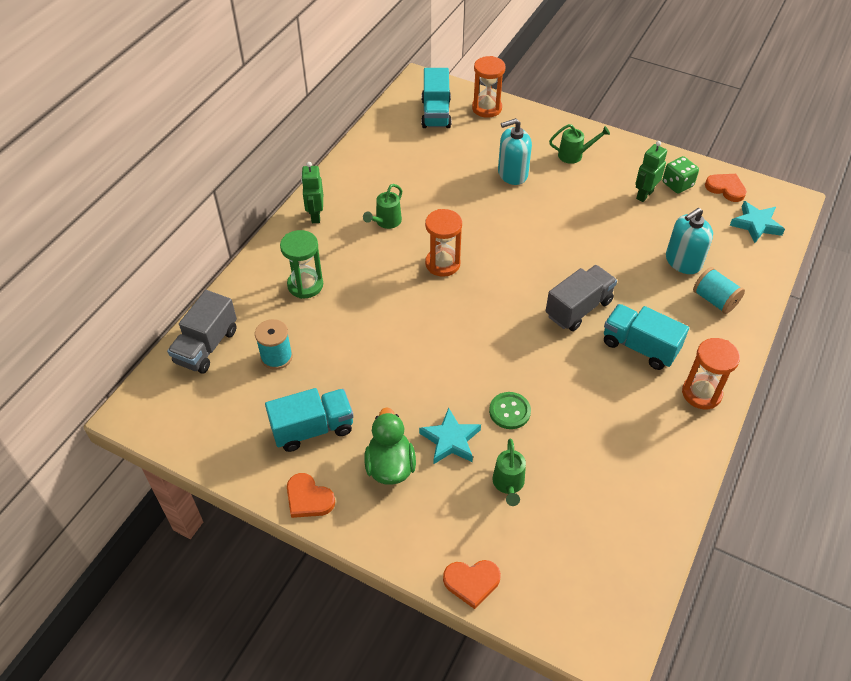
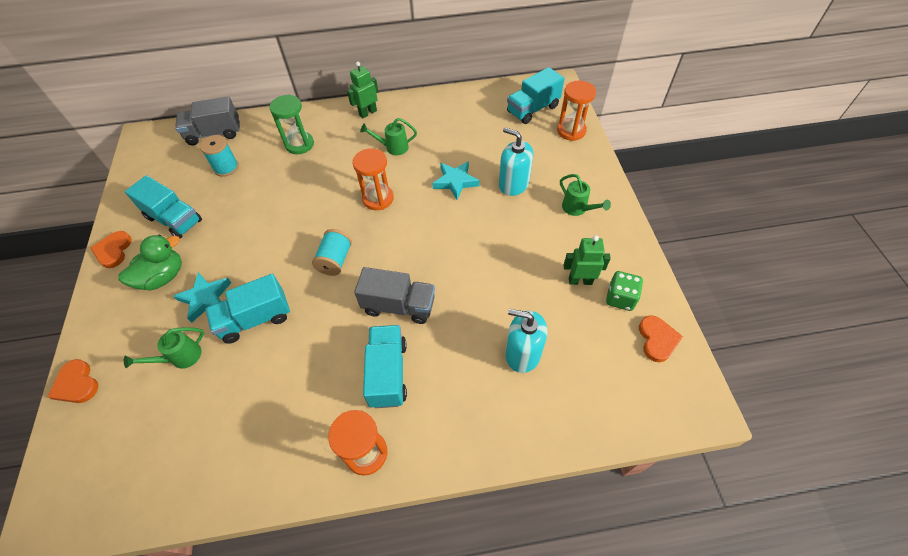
camera: 55 degrees right, 5 degrees up
green button [489,392,531,429] -> turquoise truck [205,274,290,344]
turquoise spool [693,267,745,314] -> turquoise spool moved to [312,229,352,276]
turquoise star [730,201,785,243] -> turquoise star moved to [432,161,480,200]

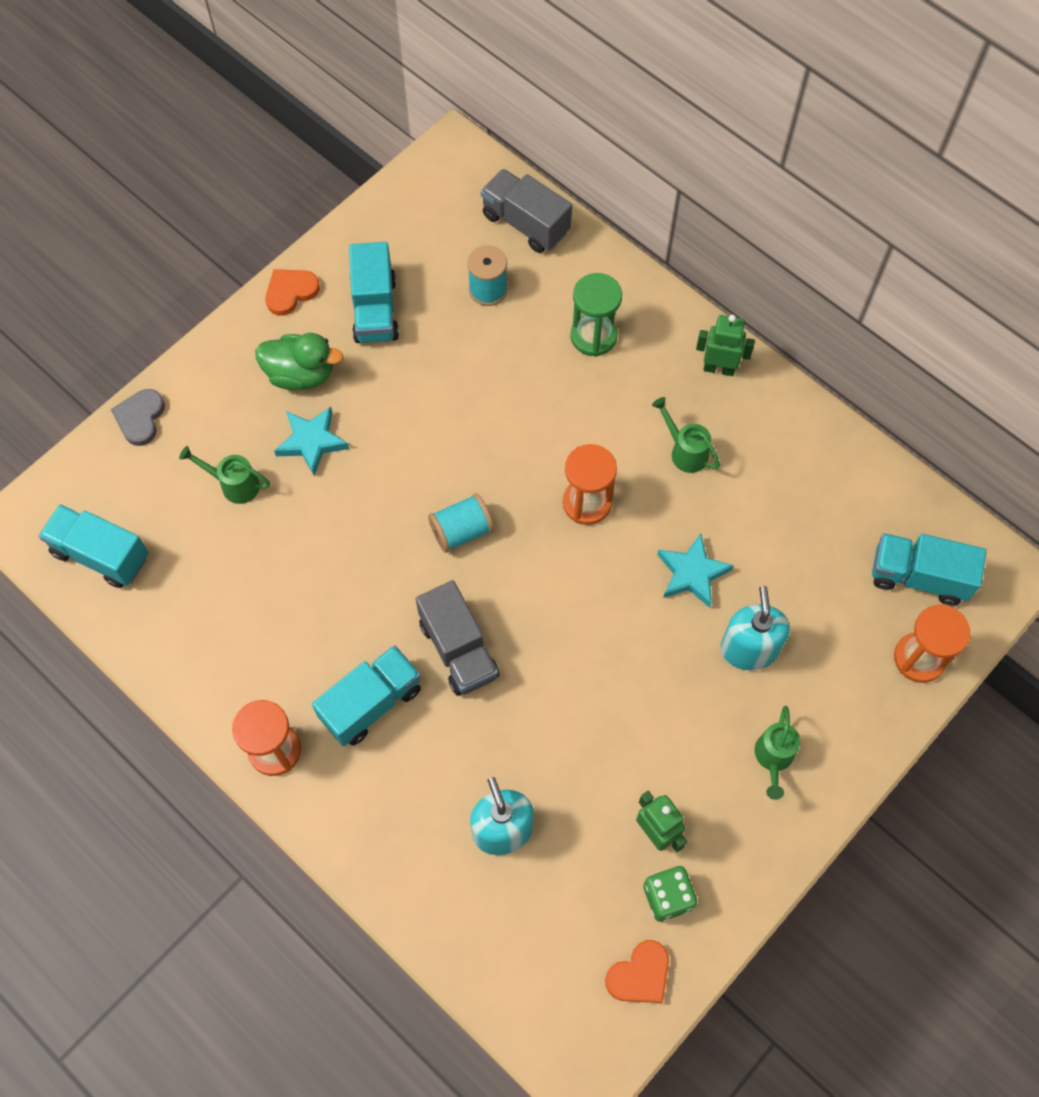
camera: 50 degrees right, 10 degrees up
orange heart [48,359,98,403] -> grey heart [111,389,165,446]
turquoise truck [205,274,290,344] -> turquoise truck moved to [38,504,149,588]

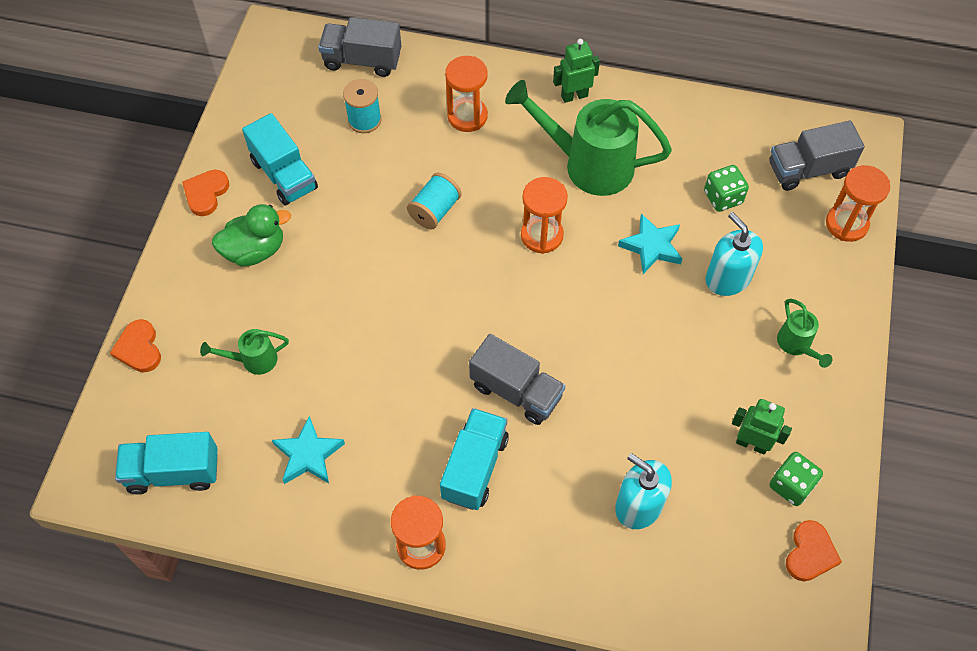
camera: 30 degrees left, 5 degrees down
grey heart [111,389,165,446] -> orange heart [110,319,161,372]
turquoise star [274,407,349,476] -> turquoise star moved to [272,416,345,484]
turquoise spool [428,493,494,553] -> turquoise spool moved to [407,173,462,229]
green hourglass [571,273,622,357] -> orange hourglass [445,56,488,132]
green watering can [652,397,720,473] -> green watering can [505,80,672,196], size x2.14
turquoise truck [872,533,986,605] -> grey truck [769,121,865,191]
none -> green dice [704,165,749,212]

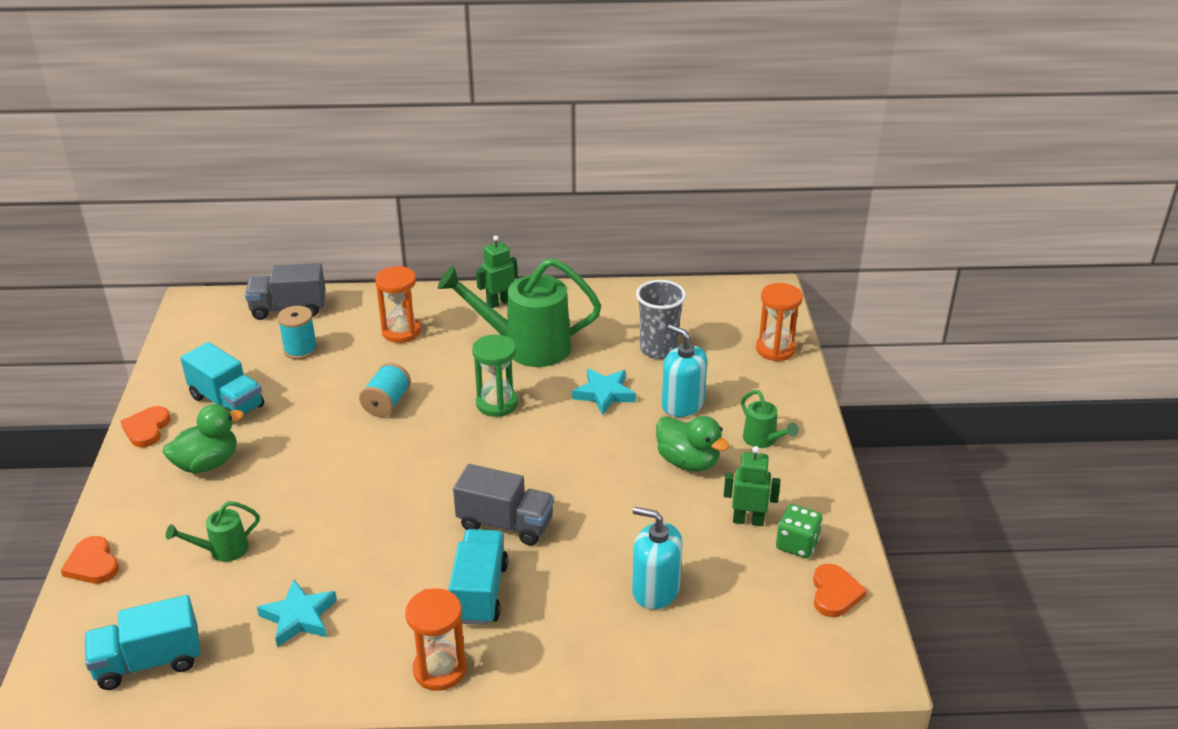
camera: 15 degrees left, 25 degrees down
orange hourglass [521,177,568,254] -> green hourglass [472,334,518,417]
green dice [704,165,749,212] -> grey cup [636,280,686,359]
grey truck [769,121,865,191] -> none
none -> green duck [656,416,730,472]

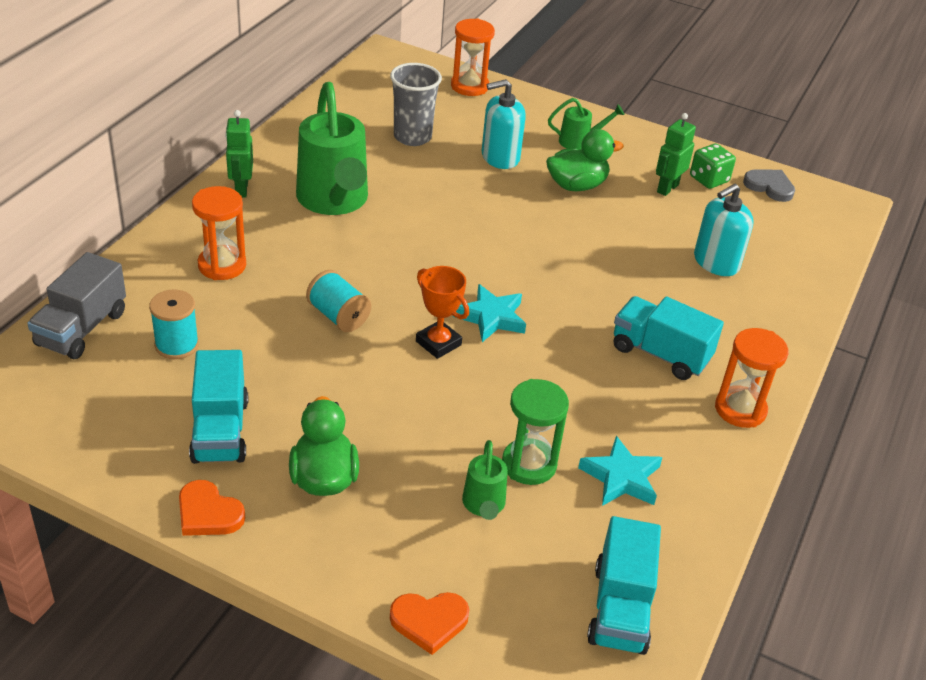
camera: 65 degrees left, 5 degrees up
turquoise truck [180,342,264,423] -> turquoise truck turned 105 degrees clockwise [189,350,248,464]
green watering can [438,258,601,367] -> green watering can turned 45 degrees counterclockwise [296,82,368,215]
grey truck [453,464,554,546] -> none
green hourglass [472,334,518,417] -> green hourglass moved to [502,379,569,485]
turquoise star [572,368,636,415] -> turquoise star moved to [453,284,526,342]
orange heart [813,564,867,617] -> grey heart [743,169,795,202]
none -> orange trophy [416,266,469,359]

